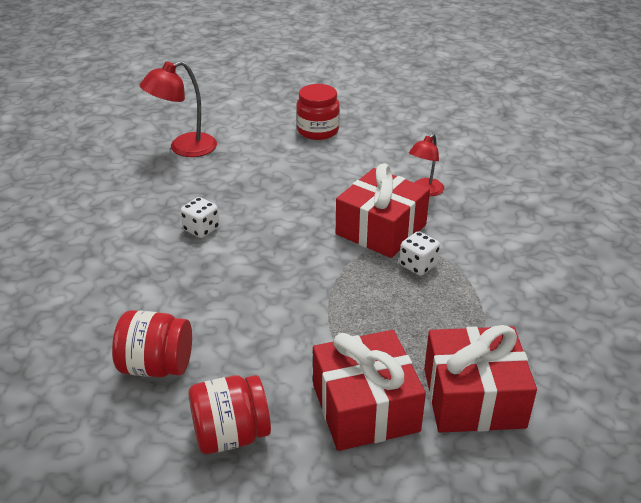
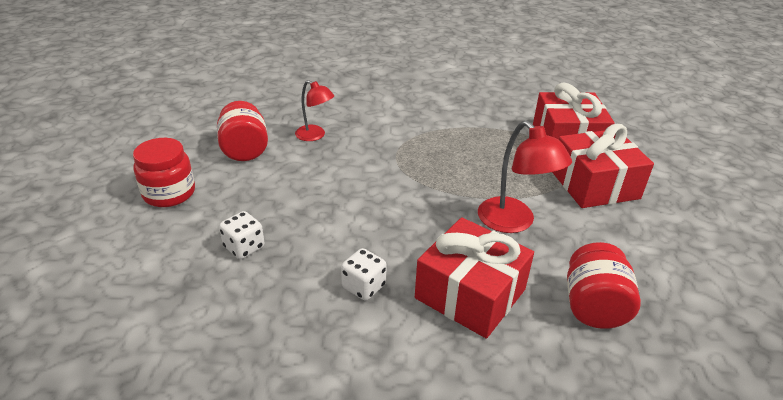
camera: 90 degrees left, 0 degrees up
red lamp [140,61,217,157] -> red lamp moved to [478,121,572,233]
red jar [188,375,271,454] -> red jar moved to [217,101,268,161]
red gift [336,163,430,258] -> red gift moved to [415,217,534,338]
white dice [399,231,440,276] -> white dice moved to [219,211,264,259]

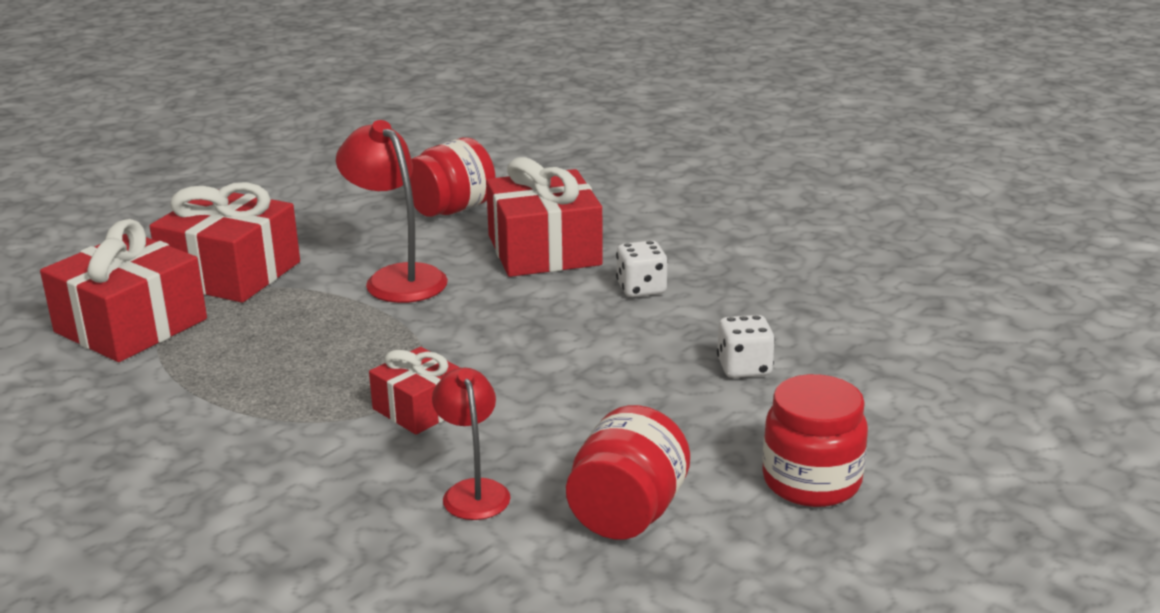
camera: 140 degrees left, 10 degrees down
red lamp [478,121,572,233] -> red lamp turned 45 degrees counterclockwise [336,120,448,303]
none -> red gift [369,347,460,435]

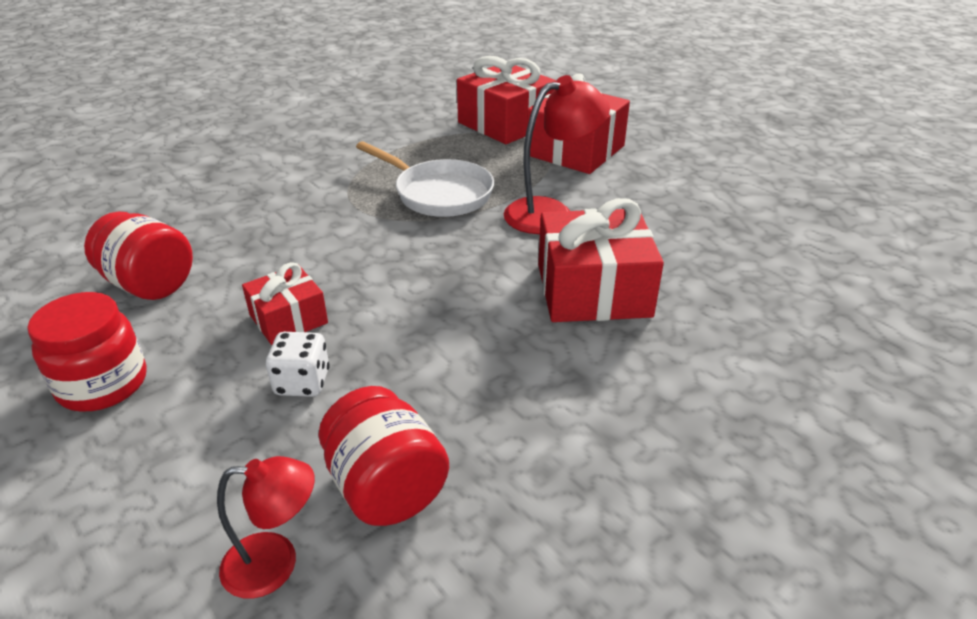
camera: 100 degrees right, 10 degrees up
red gift [369,347,460,435] -> red gift moved to [242,262,328,345]
red jar [410,137,496,217] -> red jar moved to [319,386,449,526]
red lamp [432,368,510,520] -> red lamp moved to [217,456,315,599]
white dice [616,240,668,297] -> none
none -> white pan [356,141,494,217]

